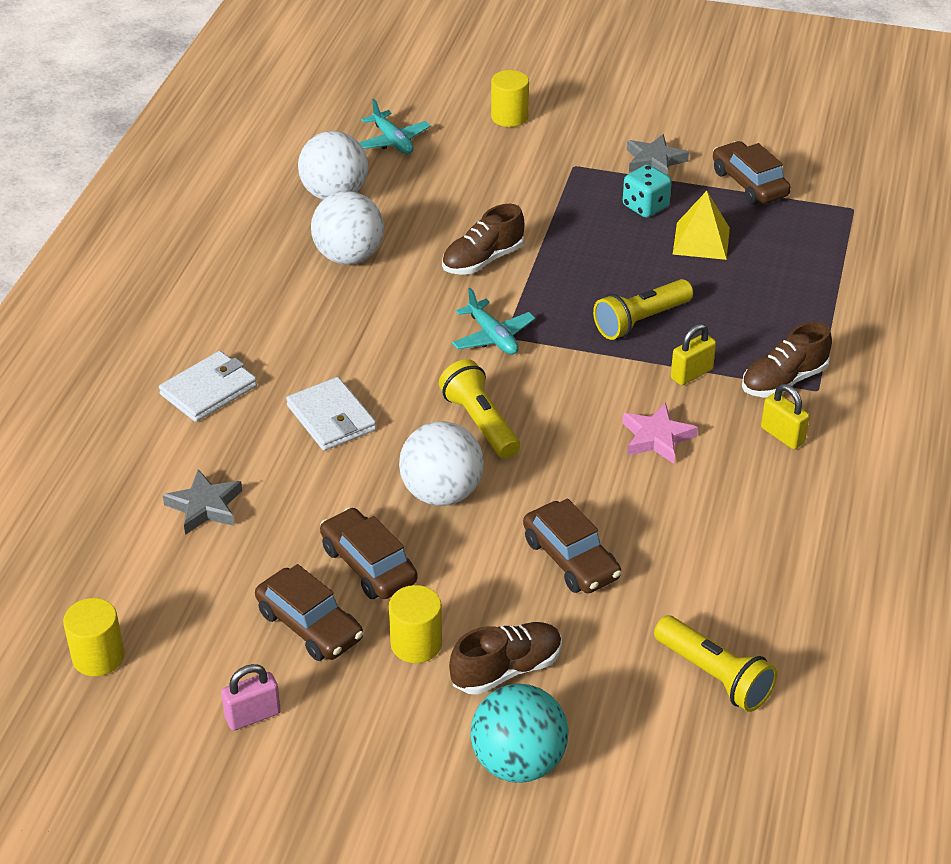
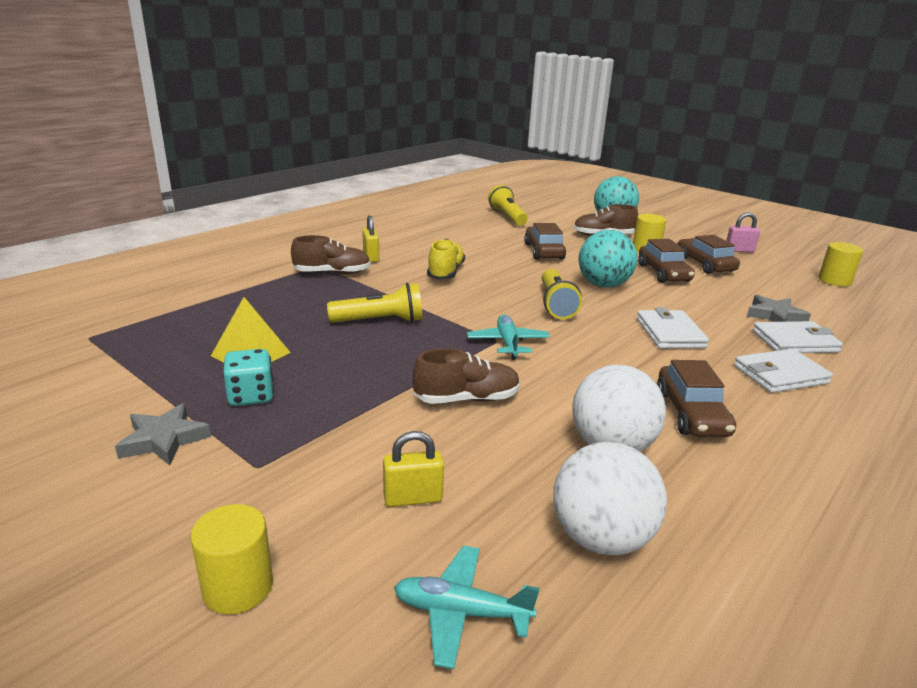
camera: 155 degrees left, 15 degrees down
turquoise plane [359,99,431,154] -> turquoise plane turned 75 degrees counterclockwise [394,546,539,669]
white ball [399,421,484,506] -> turquoise ball [579,230,637,288]
pink star [622,403,698,464] -> yellow shoe [427,239,465,280]
yellow padlock [671,324,716,385] -> yellow padlock moved to [383,431,444,507]
brown car [713,141,791,205] -> brown car moved to [657,360,736,437]
none -> white wallet [753,321,843,353]

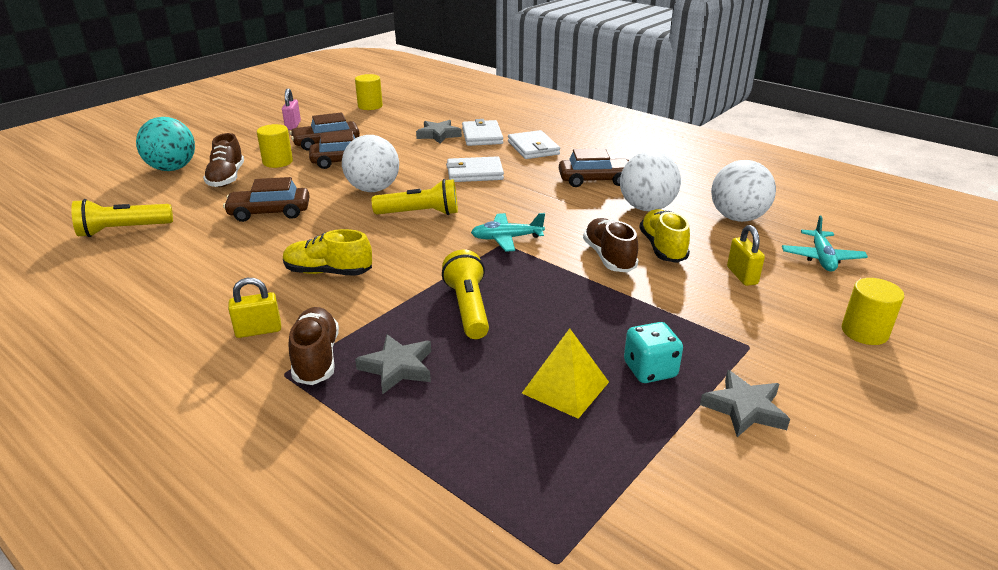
camera: 90 degrees left, 5 degrees up
turquoise ball [579,230,637,288] -> white ball [342,135,399,192]
none -> grey star [355,334,431,394]
none -> yellow shoe [639,209,690,263]

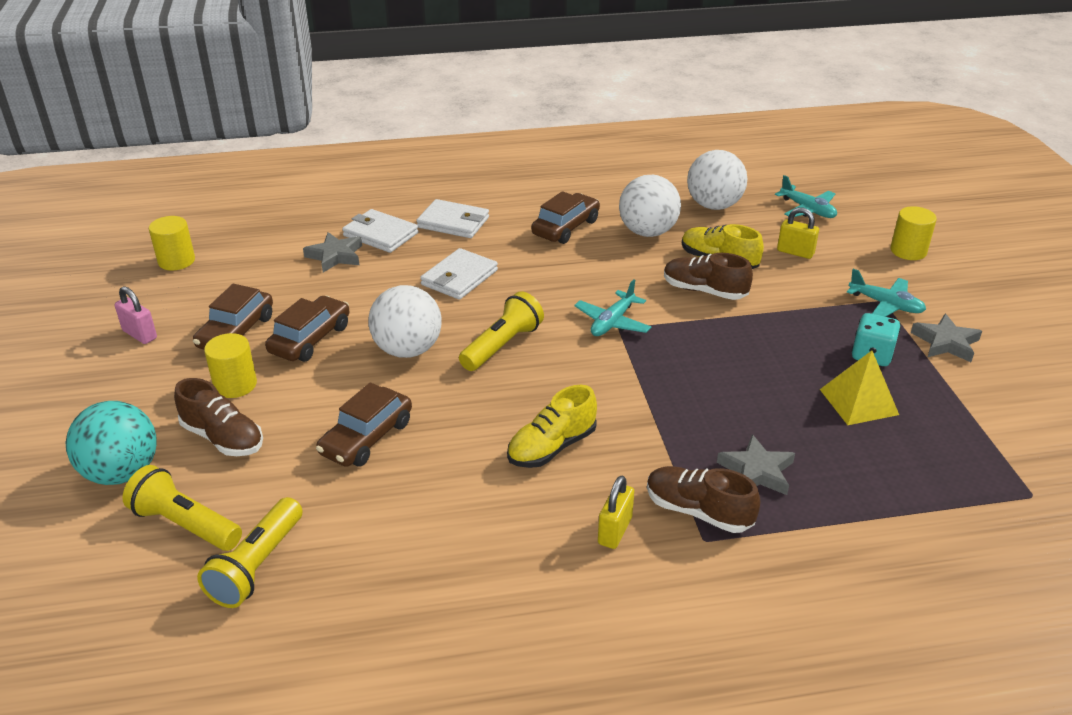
camera: 50 degrees left, 5 degrees up
yellow flashlight [442,250,489,339] -> yellow flashlight moved to [122,465,242,551]
none -> turquoise plane [847,269,926,317]

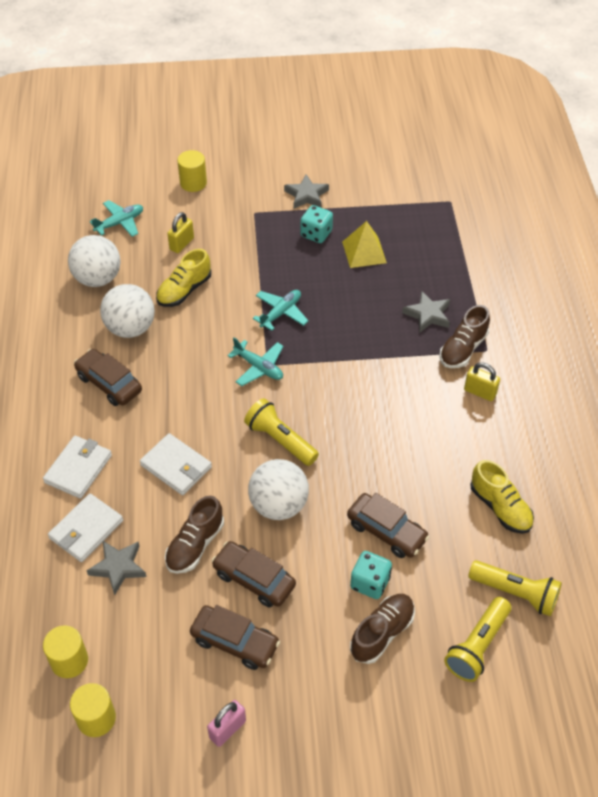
camera: 85 degrees left, 15 degrees up
turquoise ball [66,401,157,485] -> none
yellow cylinder [204,333,257,398] -> yellow cylinder moved to [43,625,88,678]
yellow shoe [507,385,597,468] -> yellow shoe moved to [470,460,534,534]
brown shoe [664,253,753,300] -> brown shoe moved to [165,496,224,574]
turquoise plane [847,269,926,317] -> turquoise plane moved to [253,290,308,331]
none -> turquoise dice [350,551,392,599]

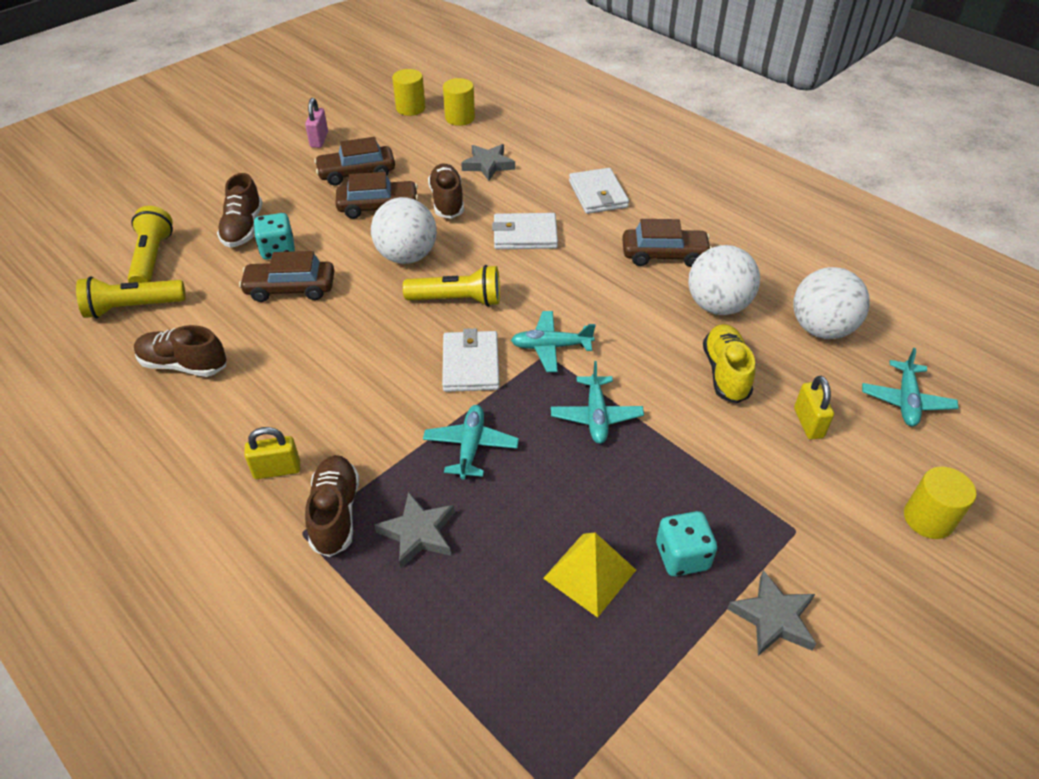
camera: 140 degrees right, 5 degrees down
white wallet [48,493,123,562] -> white wallet moved to [442,328,500,392]
yellow shoe [470,460,534,534] -> brown shoe [134,325,227,377]
none -> turquoise plane [423,405,519,479]

